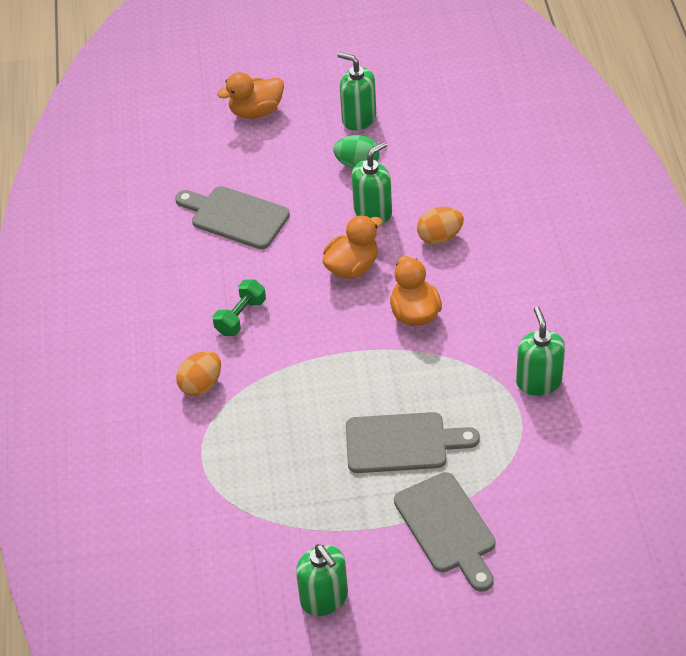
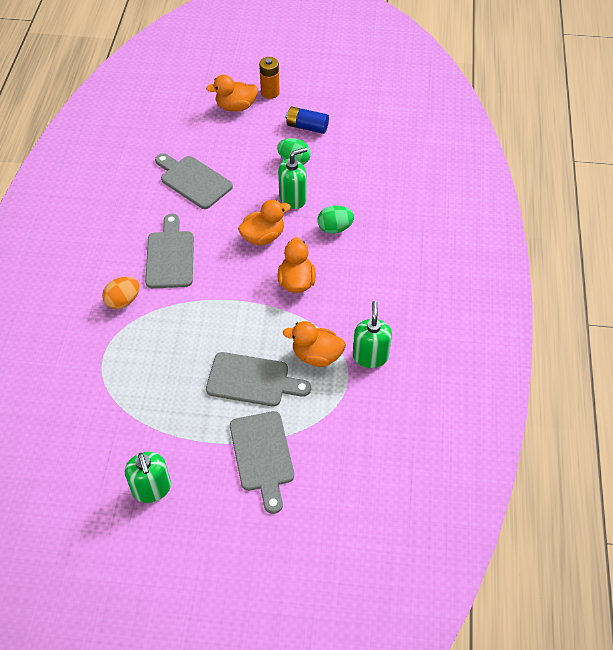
camera: 10 degrees right, 5 degrees up
green dumbbell [213,279,266,336] -> grey cutting board [145,214,194,288]
green soap dispenser [337,52,376,131] -> blue battery [286,107,329,134]
orange egg [417,207,464,245] -> green egg [318,206,354,234]
none -> orange battery [259,57,280,99]
none -> orange duck [283,321,346,367]

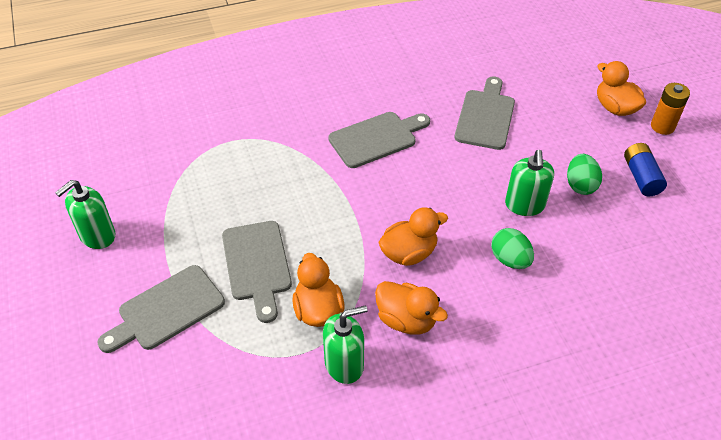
camera: 65 degrees right, 5 degrees down
orange egg [102,277,140,309] -> none
orange duck [238,200,291,245] -> orange duck moved to [375,281,448,335]
green soap dispenser [278,147,307,209] -> green soap dispenser turned 60 degrees clockwise [505,150,554,216]

